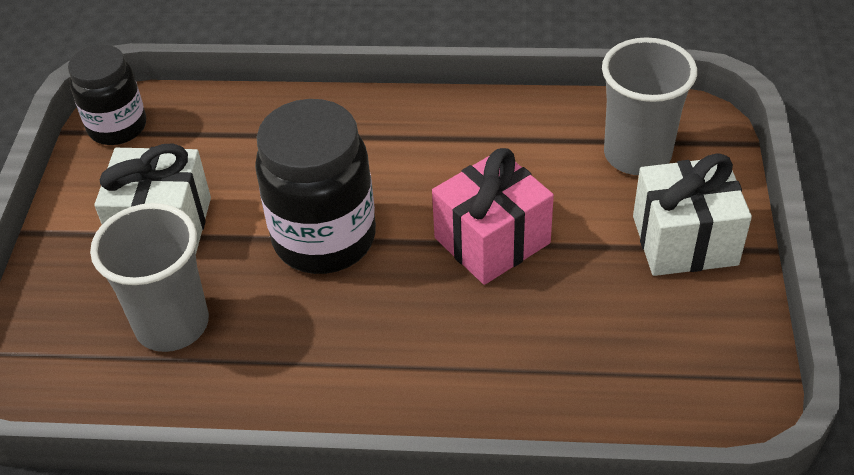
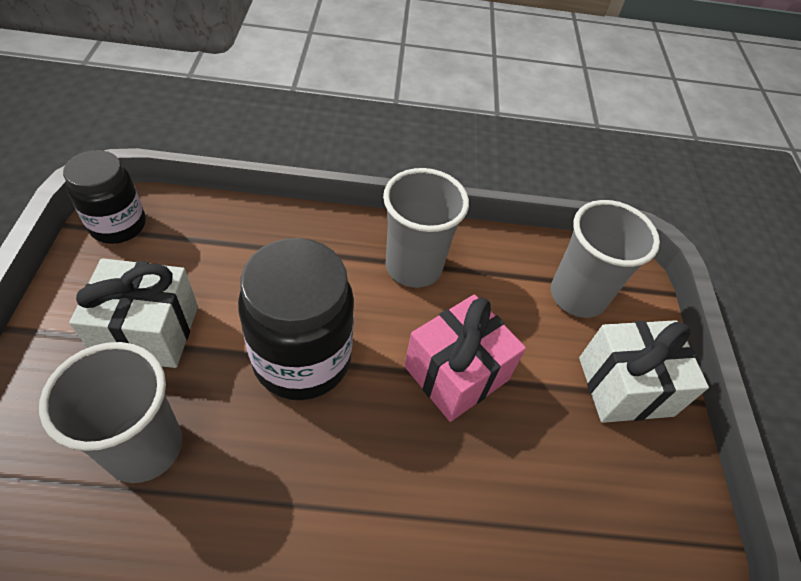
camera: 10 degrees left, 5 degrees up
none -> grey cup [383,168,469,288]

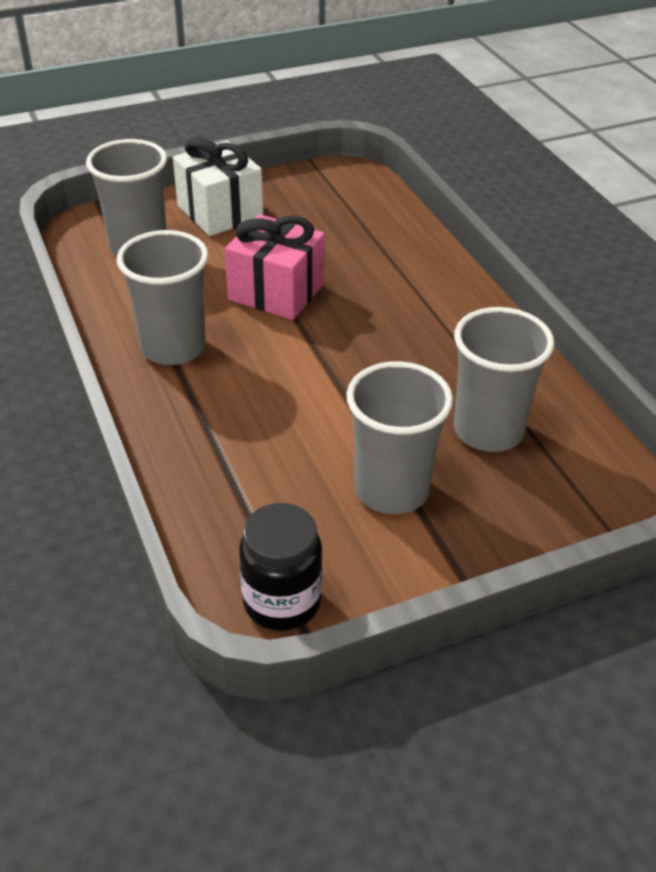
camera: 110 degrees left, 10 degrees down
white gift [69,258,198,368] -> grey cup [346,361,453,514]
black jar [238,238,354,400] -> none

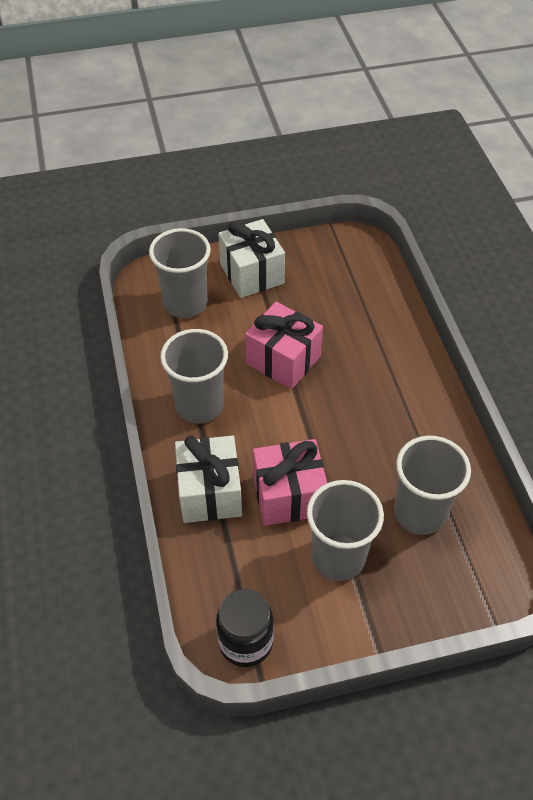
camera: 10 degrees right, 10 degrees up
none -> white gift [175,436,242,523]
none -> pink gift [253,439,327,526]

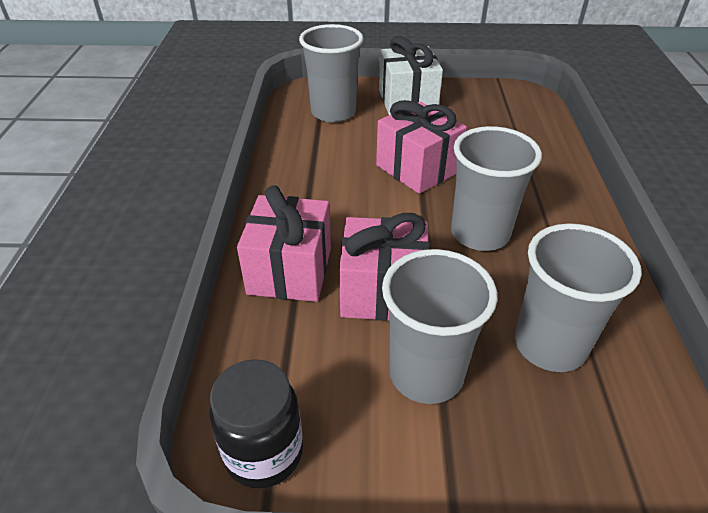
camera: 15 degrees right, 10 degrees down
grey cup [160,329,228,423] -> grey cup moved to [451,126,542,251]
white gift [175,436,242,523] -> pink gift [237,185,331,302]

